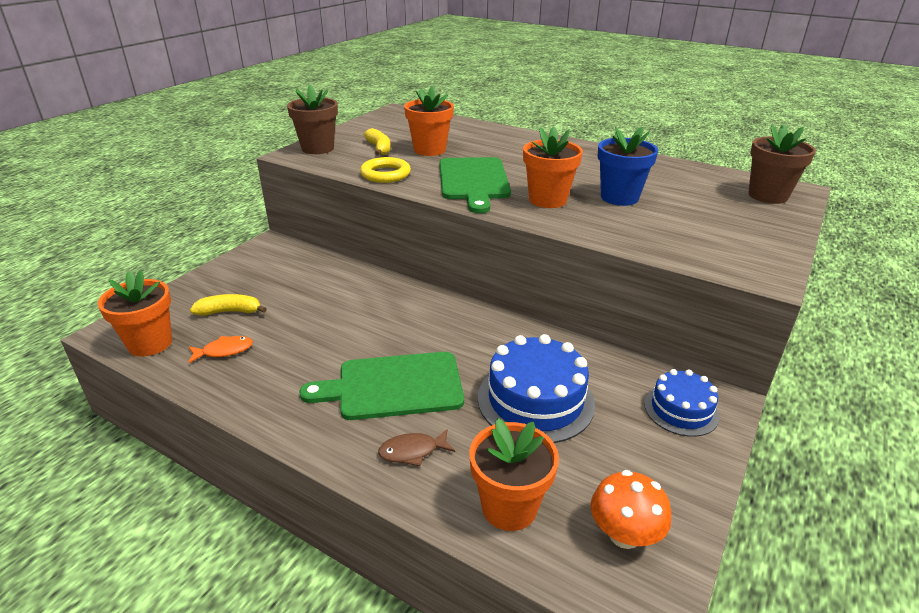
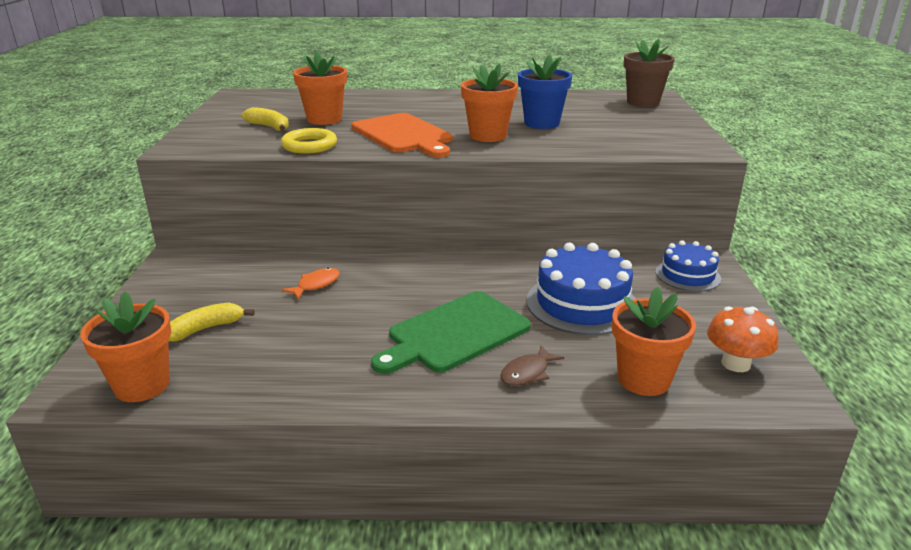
camera: 30 degrees left, 5 degrees down
orange fish [188,336,253,363] -> orange fish moved to [281,267,340,299]
brown flower pot [287,85,338,154] -> none
green cutting board [439,157,511,213] -> orange cutting board [352,113,452,157]

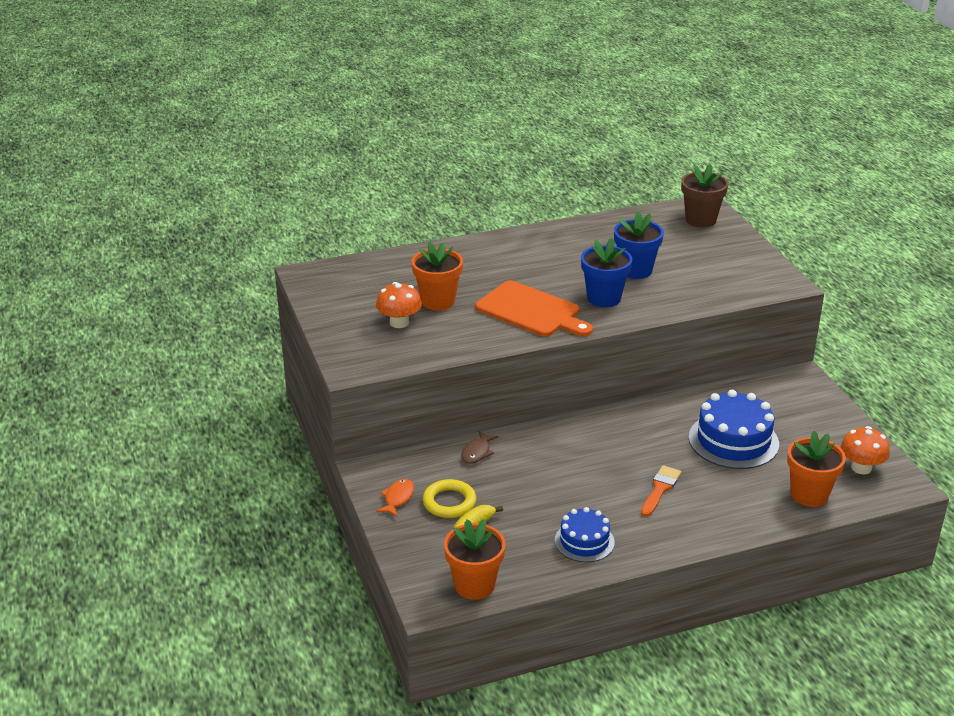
camera: 20 degrees left, 5 degrees up
yellow banana [241,107,289,131] -> orange mushroom [376,282,422,328]
yellow ring [281,128,337,154] -> yellow ring moved to [423,479,476,518]
orange fish [281,267,340,299] -> orange fish moved to [376,479,414,517]
green cutting board [371,291,531,374] -> orange brush [641,465,681,517]
orange flower pot [461,64,518,142] -> blue flower pot [581,238,632,307]
brown fish [500,345,564,386] -> brown fish moved to [461,431,498,464]
blue cake [656,240,721,291] -> blue cake moved to [555,507,615,562]

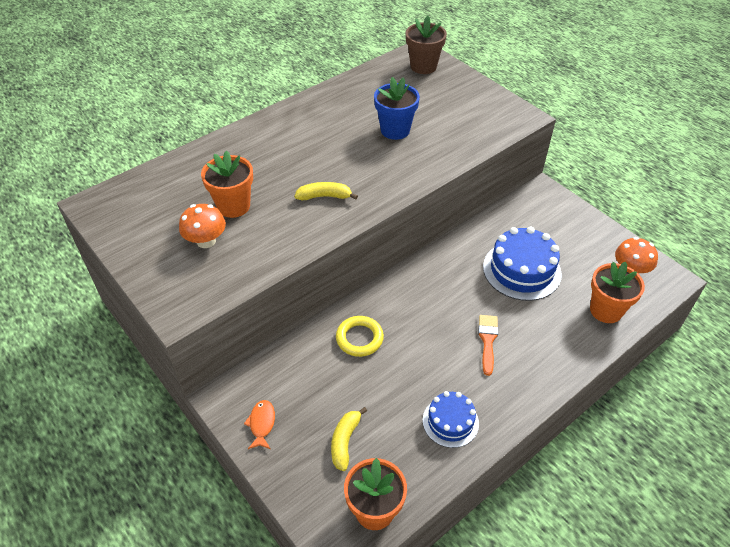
camera: 20 degrees left, 15 degrees up
yellow ring [423,479,476,518] -> yellow ring moved to [336,316,384,357]
brown fish [461,431,498,464] -> none
orange cutting board [475,281,593,337] -> yellow banana [295,182,358,200]
blue flower pot [581,238,632,307] -> none

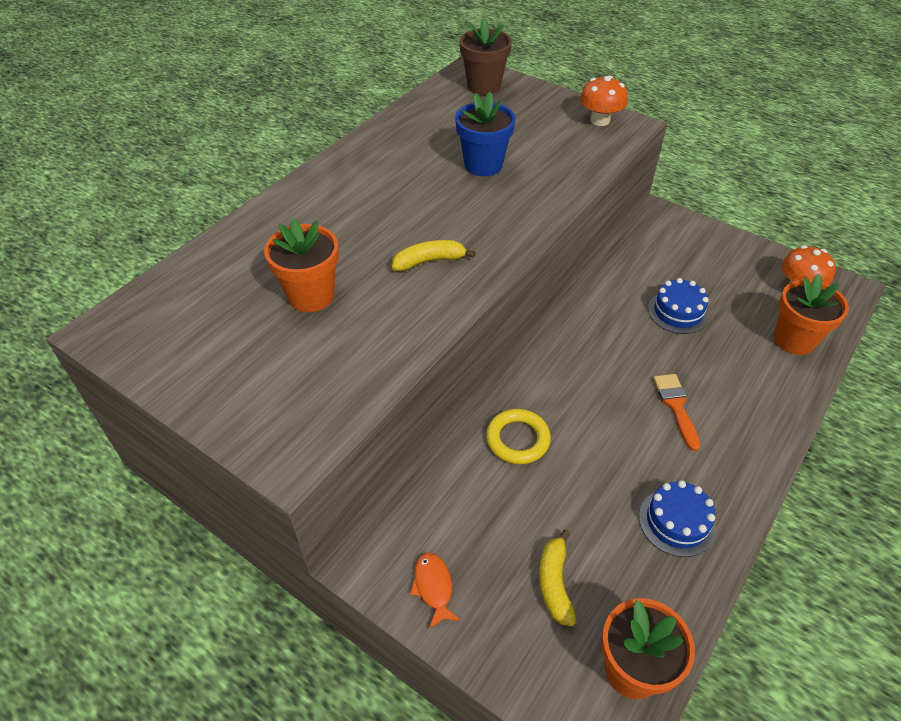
camera: 15 degrees left, 0 degrees up
orange mushroom [179,204,226,248] -> orange mushroom moved to [580,76,628,126]
blue cake [483,227,562,301] -> blue cake [648,278,709,334], size x0.61

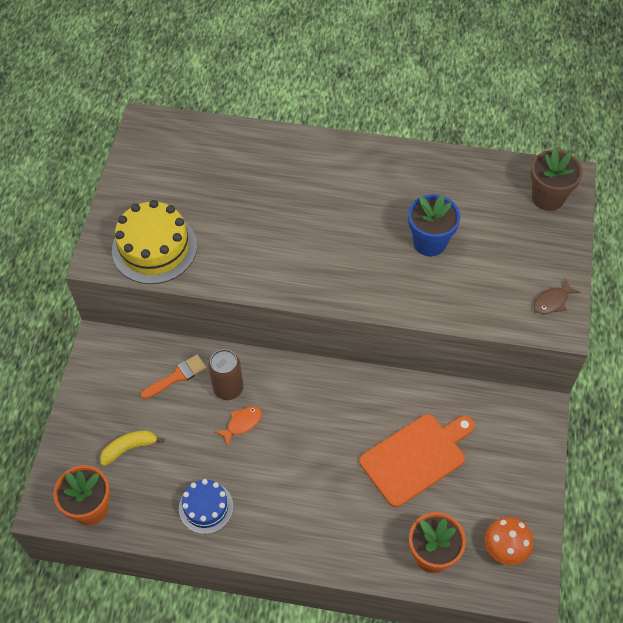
camera: 65 degrees right, 10 degrees up
orange flower pot [264,218,339,312] -> none
yellow banana [392,240,476,271] -> none
orange fish [410,553,461,629] -> orange fish moved to [215,406,262,445]
yellow ring [486,409,551,464] -> brown can [208,349,243,400]
orange mushroom [580,76,628,126] -> brown fish [534,278,580,314]
blue cake [648,278,709,334] -> orange cutting board [359,414,475,507]
orange brush [653,374,700,451] -> orange brush moved to [141,355,207,399]
none -> yellow cake [112,200,197,284]

